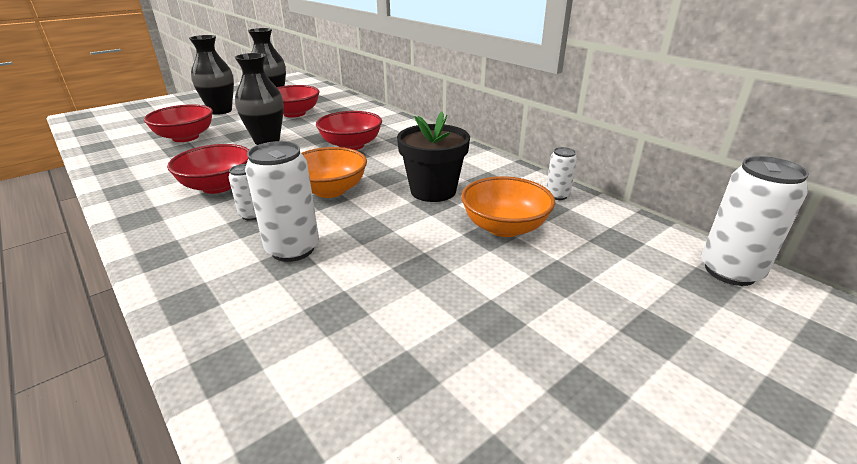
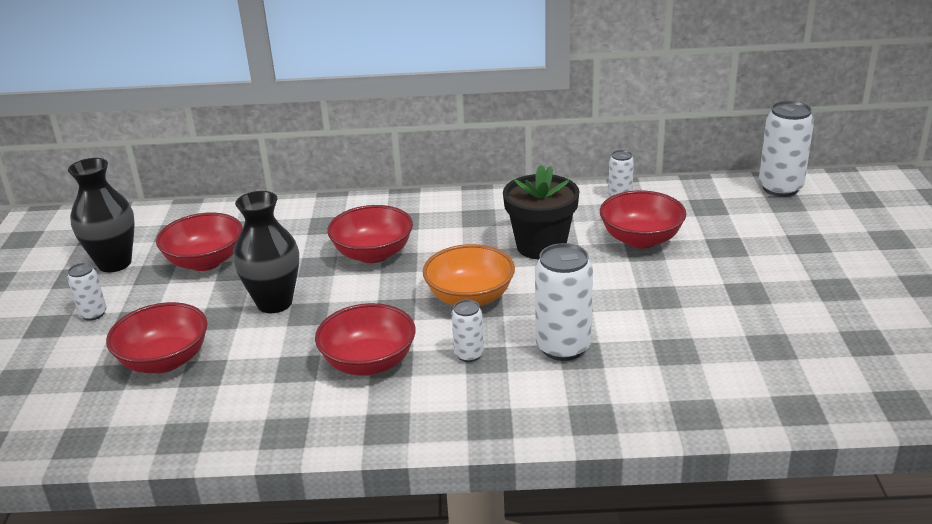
camera: 50 degrees left, 0 degrees up
black vase [189,35,234,115] -> white can [67,263,107,321]
orange bowl [461,176,555,237] -> red bowl [600,190,686,248]

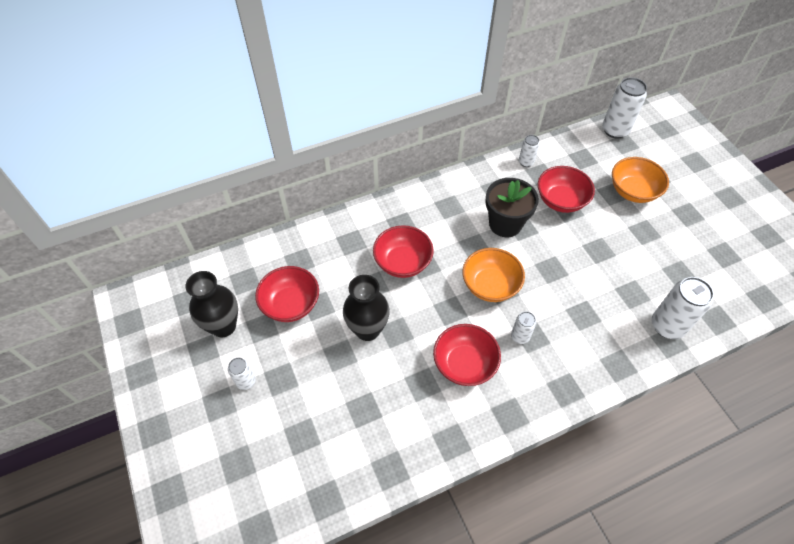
camera: 25 degrees left, 25 degrees up
red bowl [106,302,207,373] -> none
white can [535,243,593,361] -> white can moved to [652,277,714,339]
none -> orange bowl [612,157,669,203]

